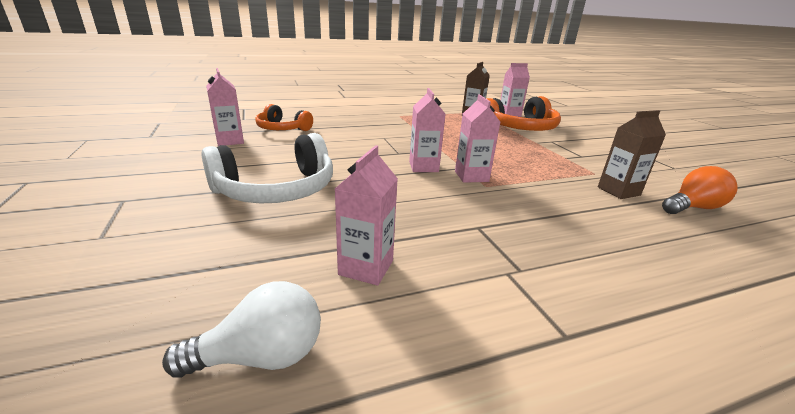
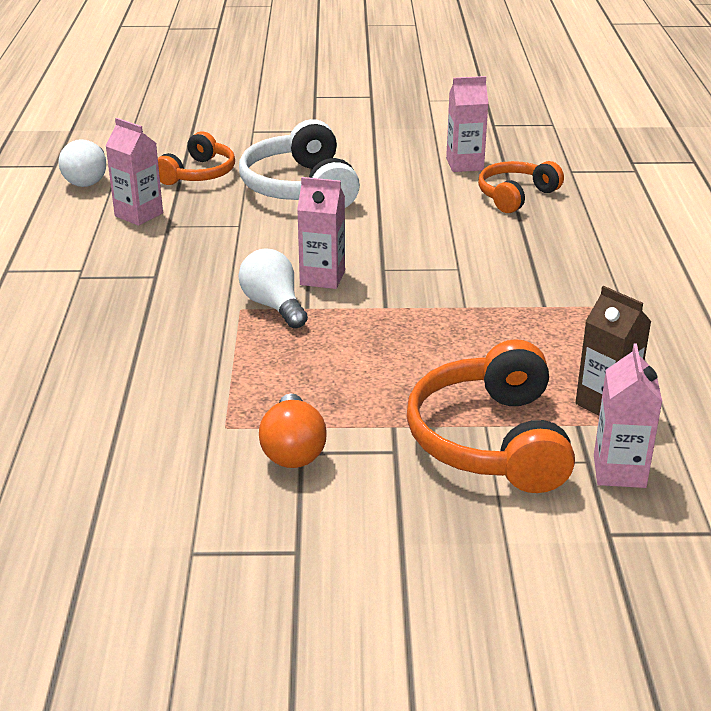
camera: 110 degrees right, 5 degrees up
pink carton [455,95,500,183] -> white light bulb [239,249,308,329]
brown carton [598,110,666,199] -> none
orange light bulb [662,166,738,214] -> orange light bulb moved to [259,393,327,468]
none -> orange headphones [158,131,235,185]

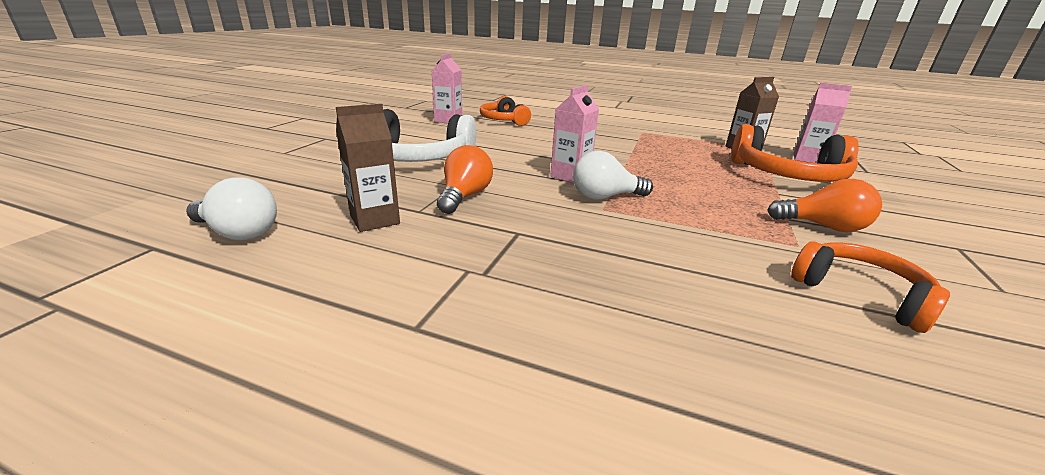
camera: 70 degrees left, 5 degrees down
pink carton [106,118,163,226] -> brown carton [336,104,400,232]
orange headphones [158,131,235,185] -> orange headphones moved to [791,241,950,333]
none -> orange light bulb [437,145,493,214]

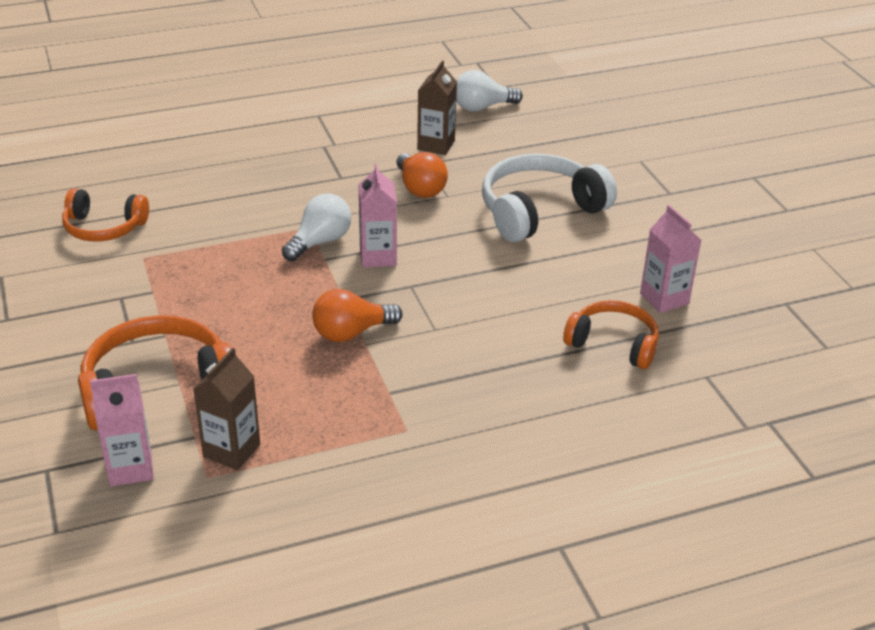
camera: 140 degrees right, 10 degrees up
orange light bulb [767,179,882,232] -> orange light bulb moved to [312,289,403,342]

